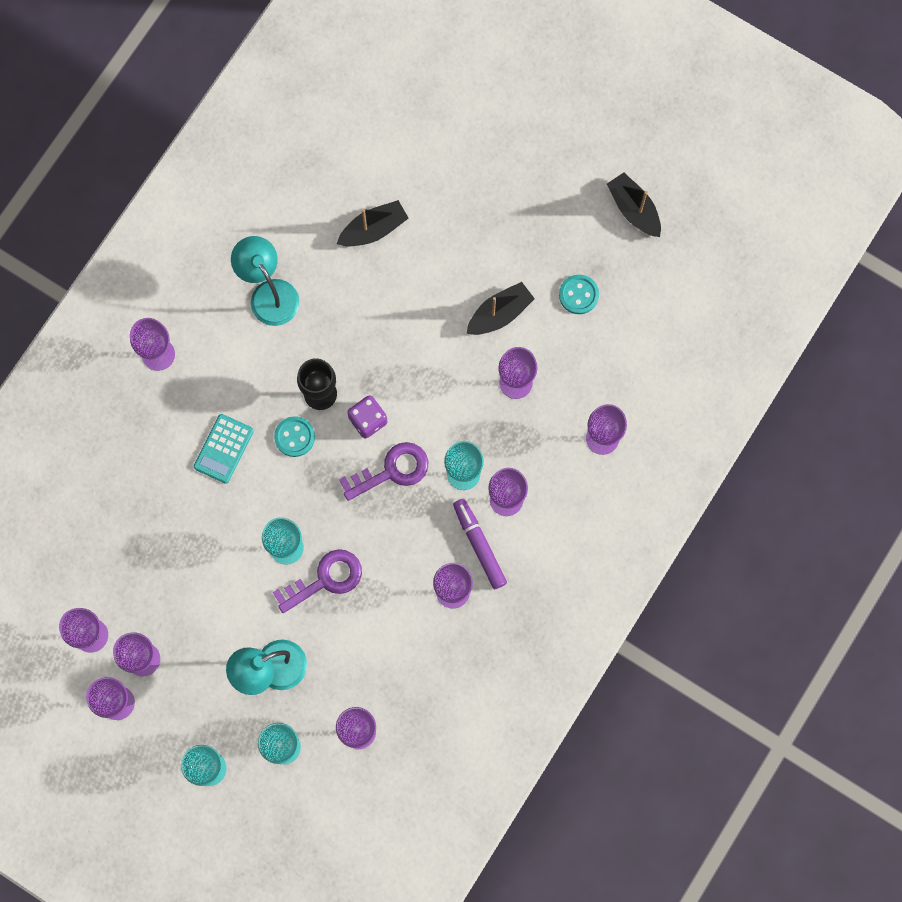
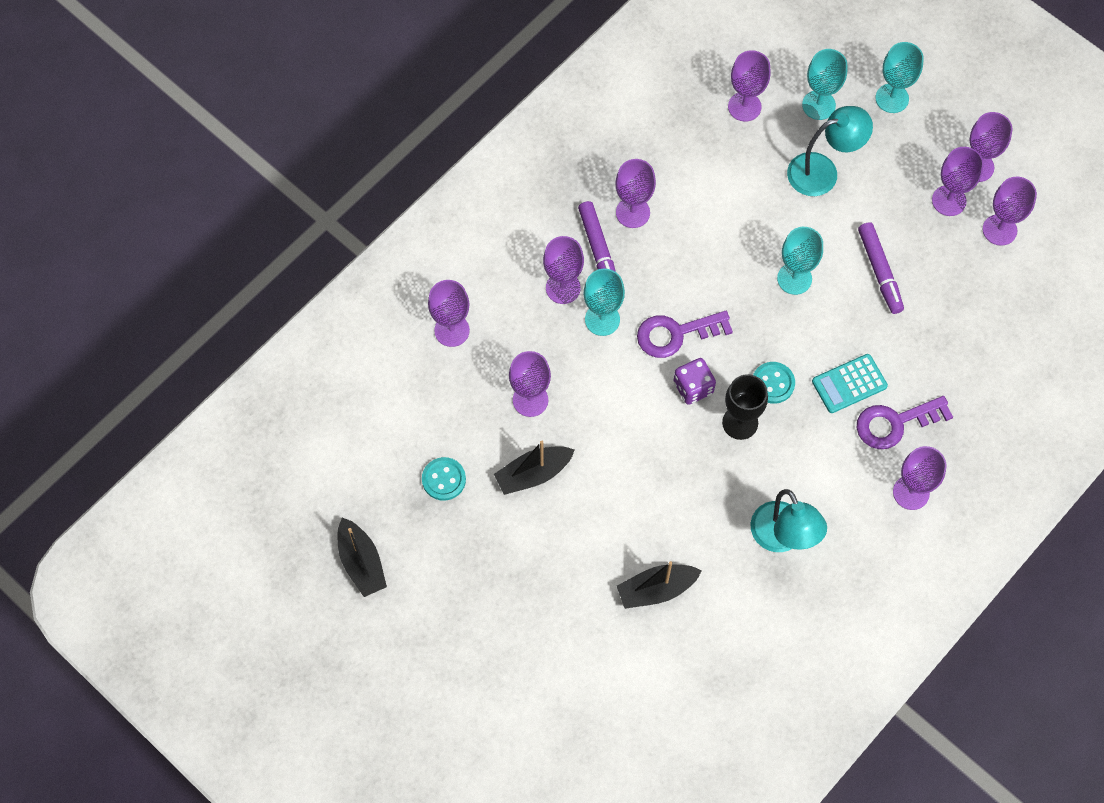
camera: 170 degrees left, 10 degrees down
turquoise calculator [194,414,254,484] -> turquoise calculator turned 150 degrees counterclockwise [812,354,888,413]
purple key [272,549,362,613] -> purple key moved to [857,396,953,449]
none -> purple marker [858,222,904,314]

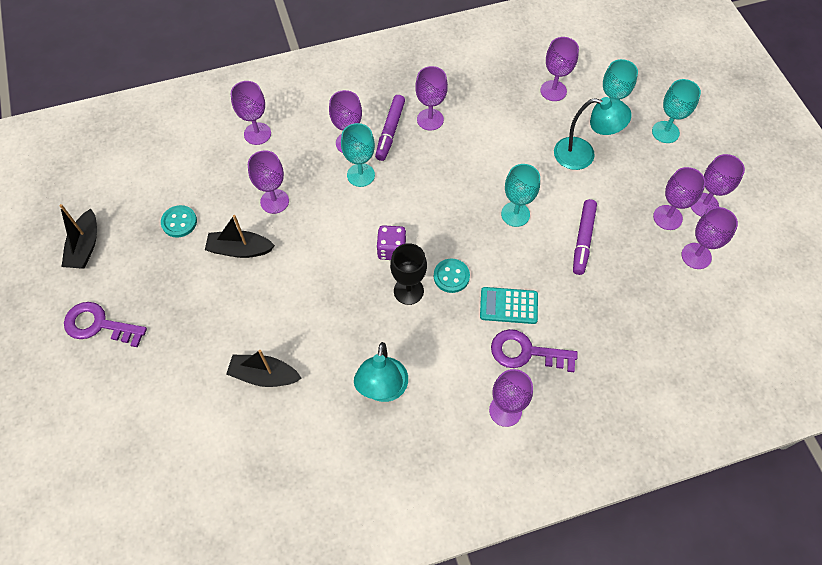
camera: 30 degrees right, 5 degrees down
purple key [637,311,733,358] -> purple key moved to [64,302,147,347]

